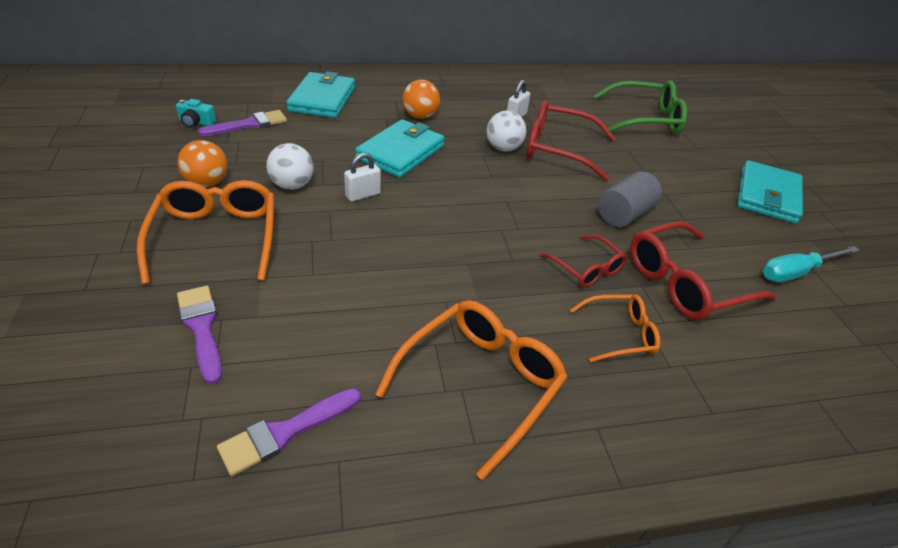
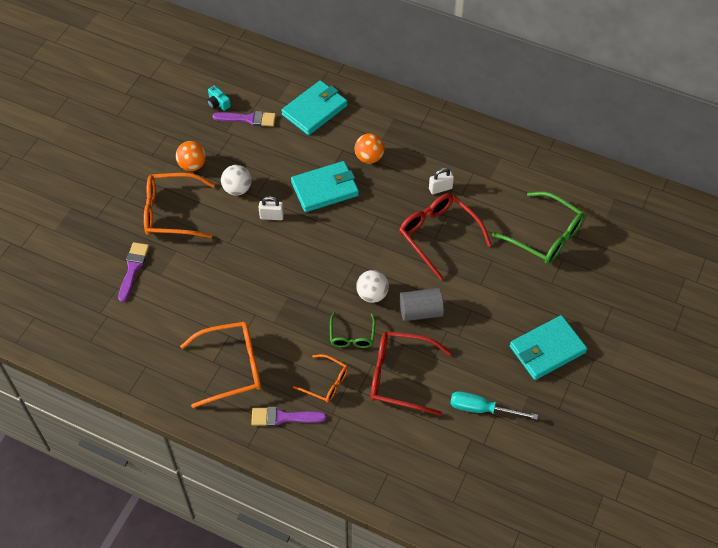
camera: 40 degrees right, 15 degrees up
orange glasses [137,180,274,284] -> orange glasses turned 120 degrees counterclockwise [144,173,215,238]
purple brush [217,388,361,476] -> purple brush moved to [251,407,326,426]
white ball [487,111,526,151] -> white ball moved to [356,270,389,303]
red glasses [539,235,627,287] -> green glasses [330,312,375,348]

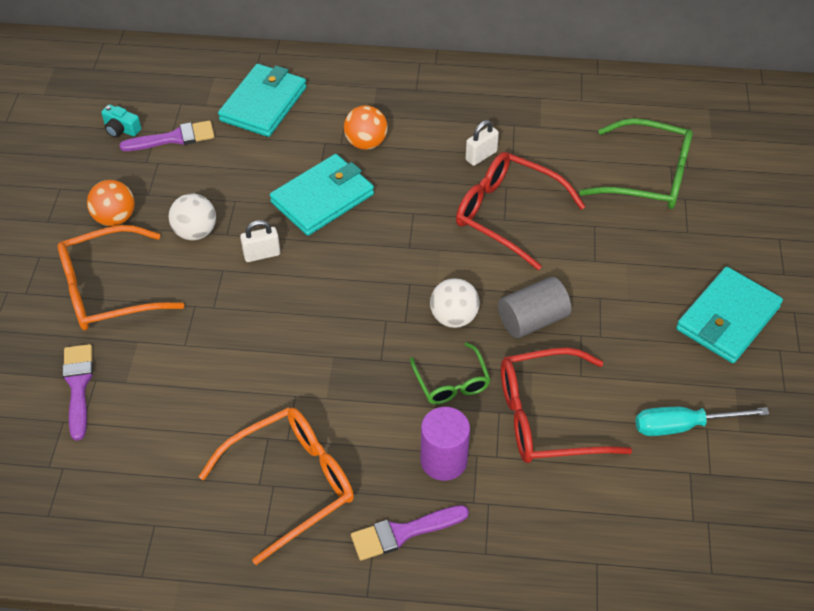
camera: 20 degrees left, 5 degrees down
orange glasses [293,354,348,403] -> purple cylinder [420,407,470,481]

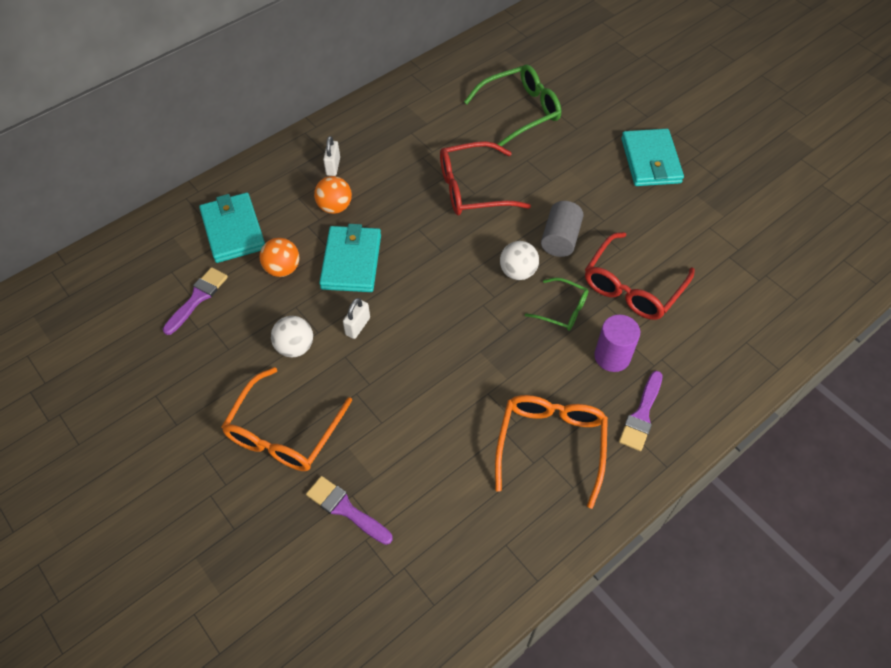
camera: 45 degrees left, 5 degrees up
orange ball [87,180,135,226] -> orange ball moved to [260,238,299,277]
turquoise camera [101,104,141,138] -> none
white padlock [466,120,499,166] -> white padlock moved to [323,136,340,176]
turquoise screwdriver [635,407,769,436] -> none

